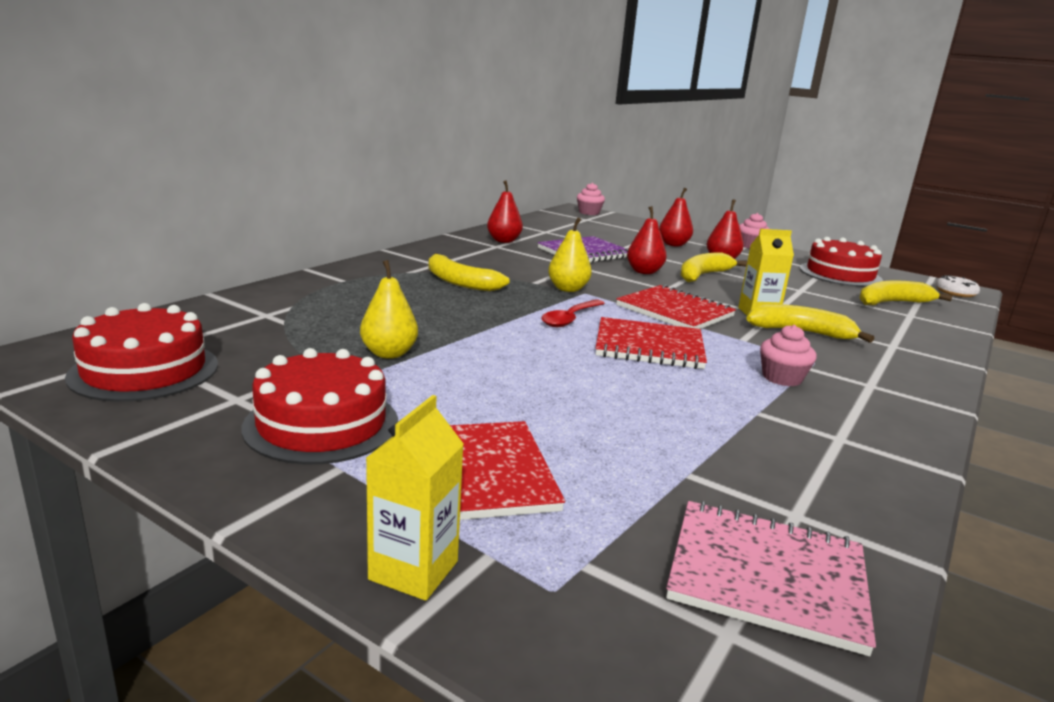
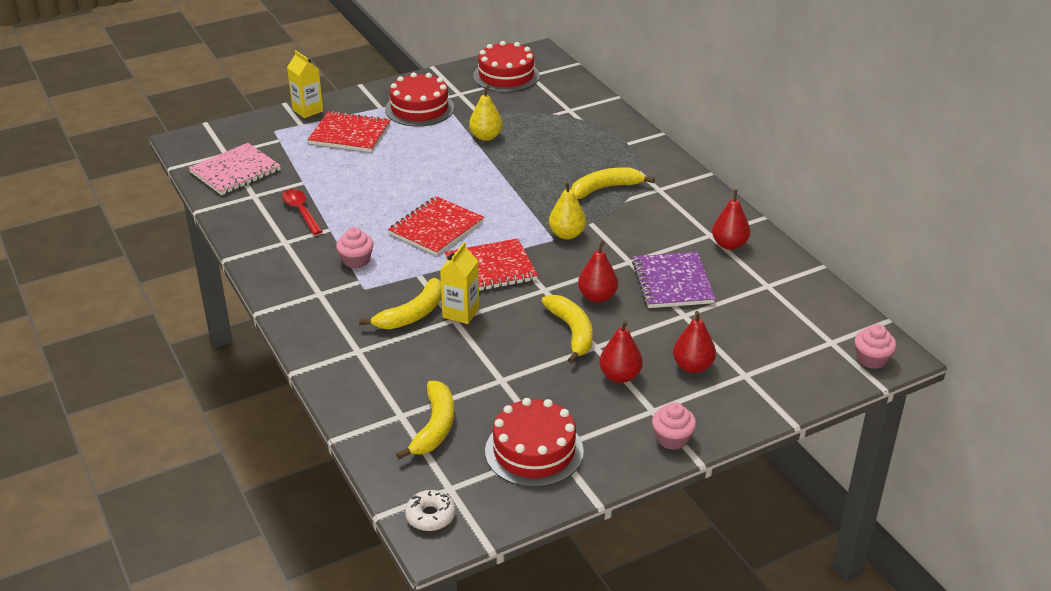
camera: 120 degrees right, 15 degrees up
red spoon [541,299,605,327] -> red spoon moved to [282,189,323,235]

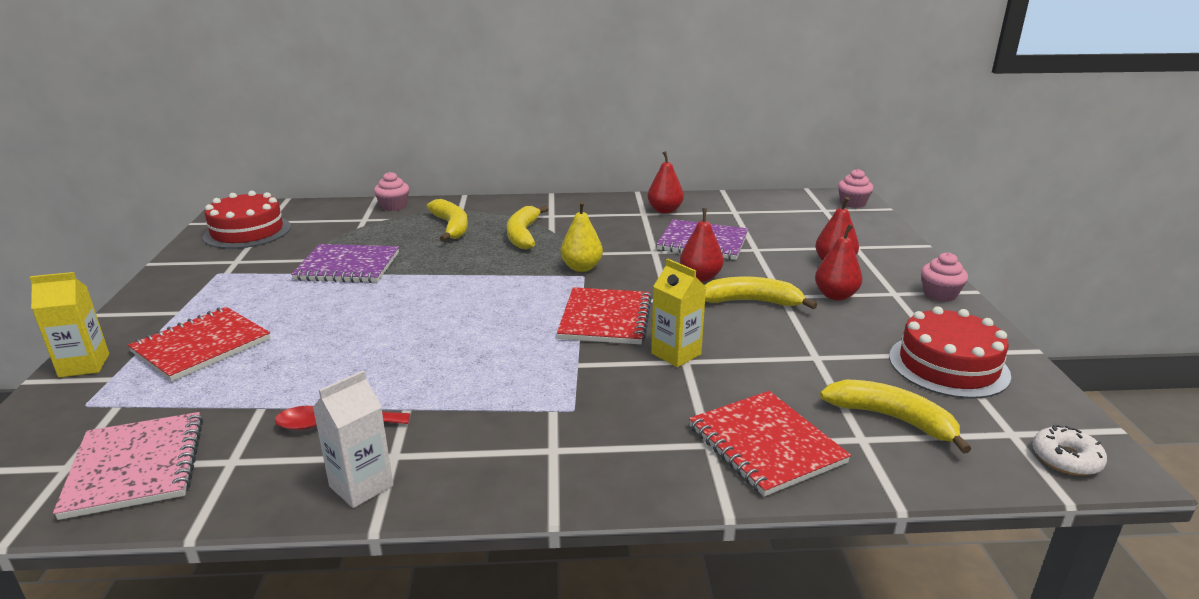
camera: 65 degrees left, 10 degrees down
pink cupcake [336,227,374,268] -> pink cupcake moved to [374,172,409,211]
yellow banana [359,278,442,329] -> yellow banana moved to [426,199,468,242]
red cake [385,72,454,127] -> none
red notebook [388,196,484,256] -> red notebook moved to [689,391,851,497]
yellow pear [469,86,503,141] -> purple notebook [291,244,399,283]
none -> white carton [313,370,393,508]

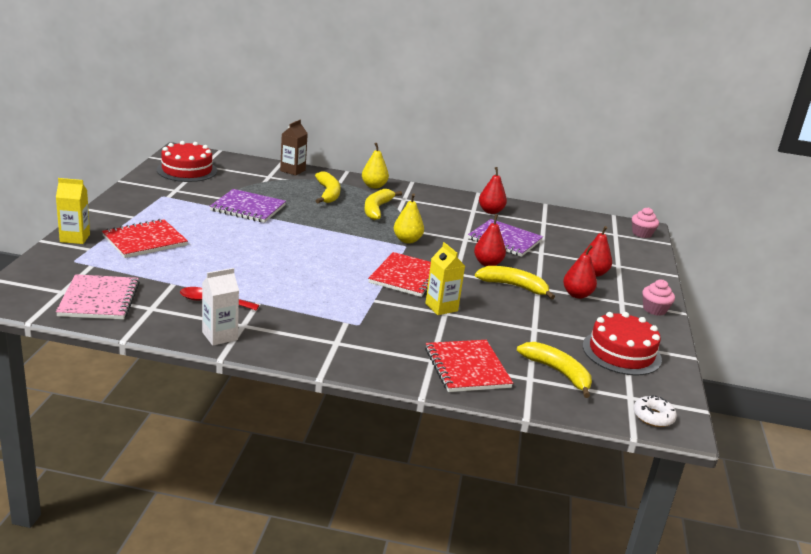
camera: 10 degrees right, 0 degrees up
pink cupcake [374,172,409,211] -> brown carton [280,120,308,176]
none -> yellow pear [362,143,389,189]

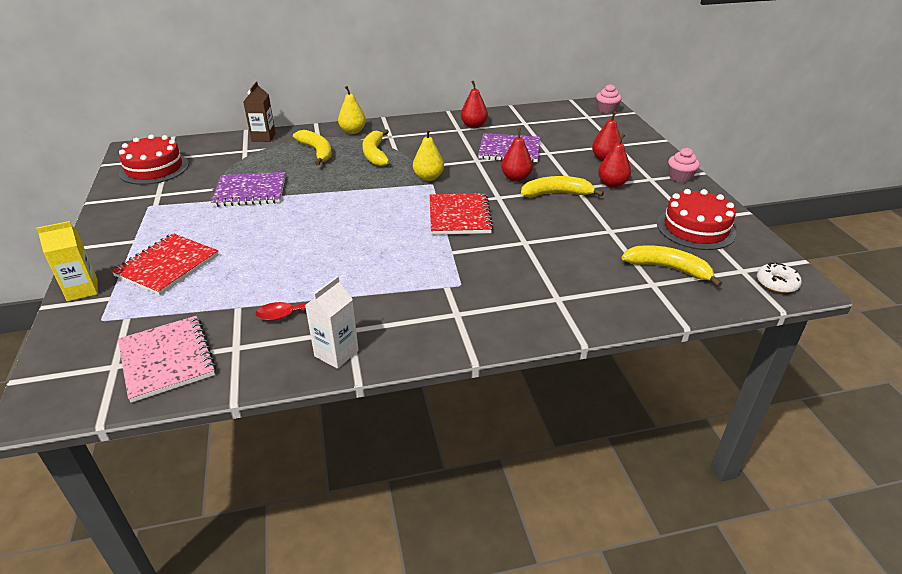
camera: 20 degrees left, 10 degrees up
yellow carton [425,242,465,315] -> none
red notebook [425,340,513,392] -> none

